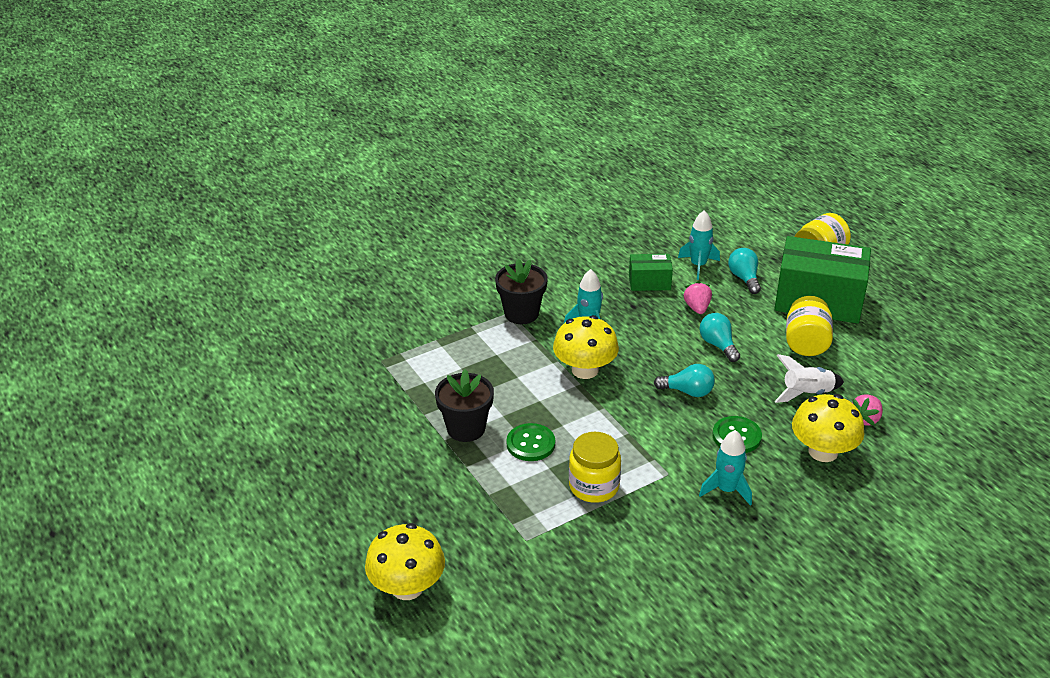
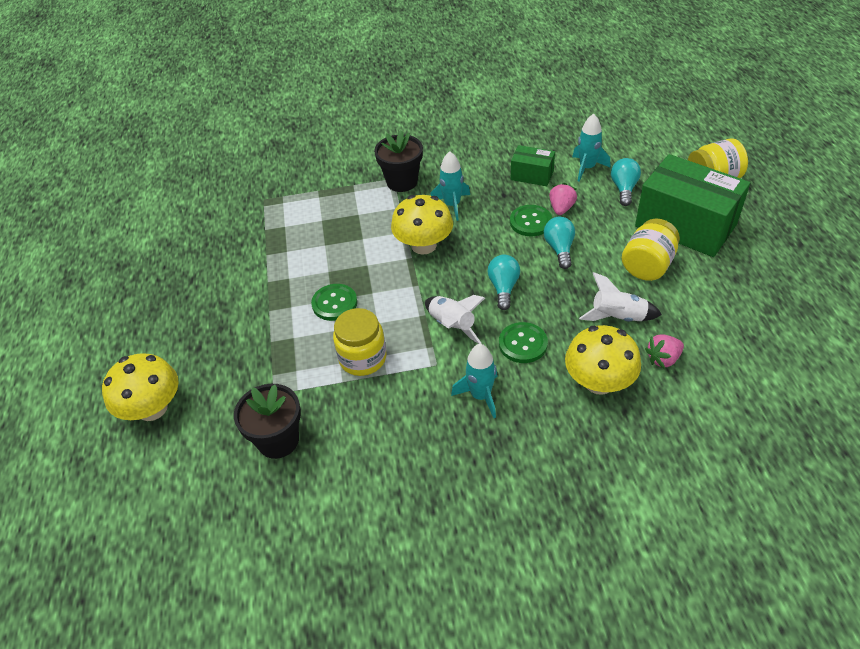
camera: 25 degrees right, 10 degrees up
black flower pot [435,369,494,442] -> black flower pot moved to [234,384,301,459]
turquoise light bulb [654,364,715,397] -> turquoise light bulb turned 120 degrees counterclockwise [488,255,520,310]
none -> white rocket [425,295,485,344]
none -> green button [510,205,552,236]

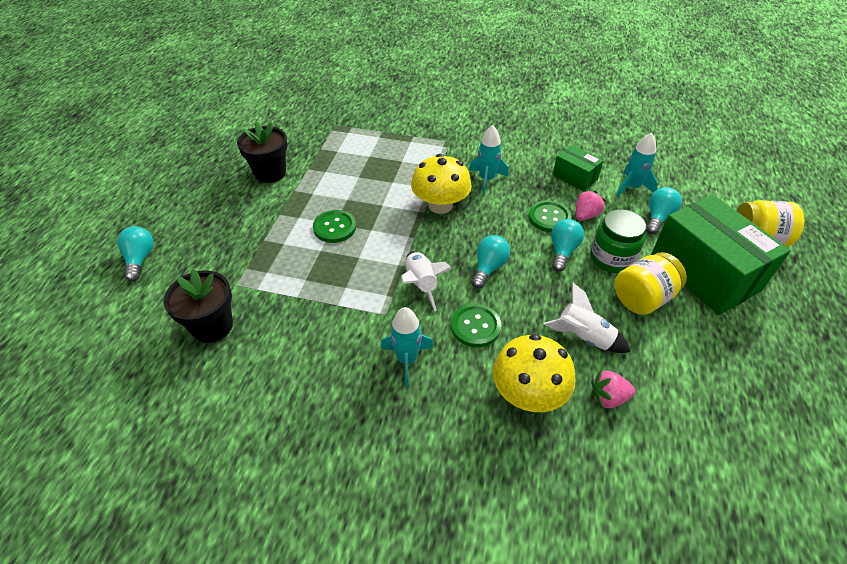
camera: 20 degrees right, 0 degrees up
yellow mushroom [102,353,179,421] -> turquoise light bulb [117,226,153,281]
yellow jar [333,308,386,376] -> none
black flower pot [374,130,423,192] -> black flower pot moved to [237,122,287,183]
none -> green jar [590,209,647,273]

